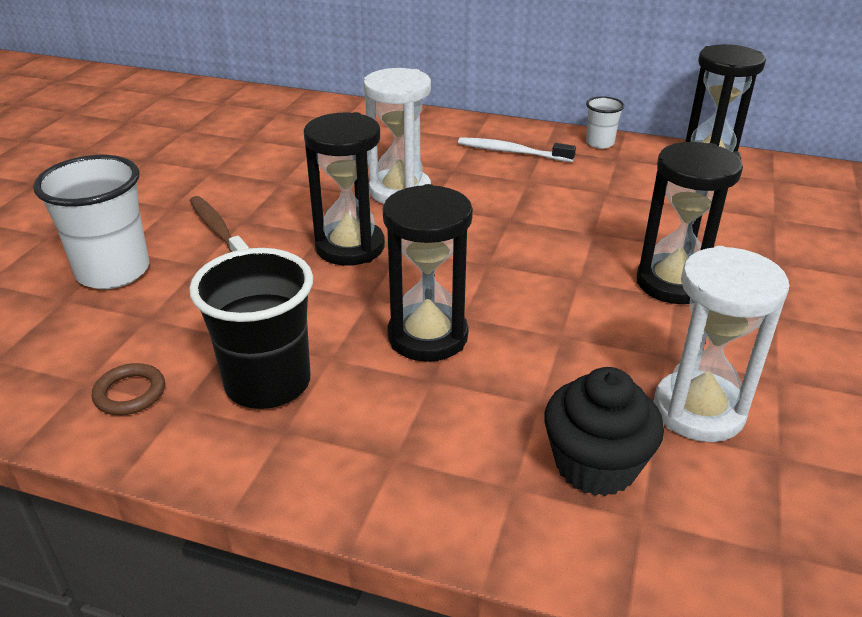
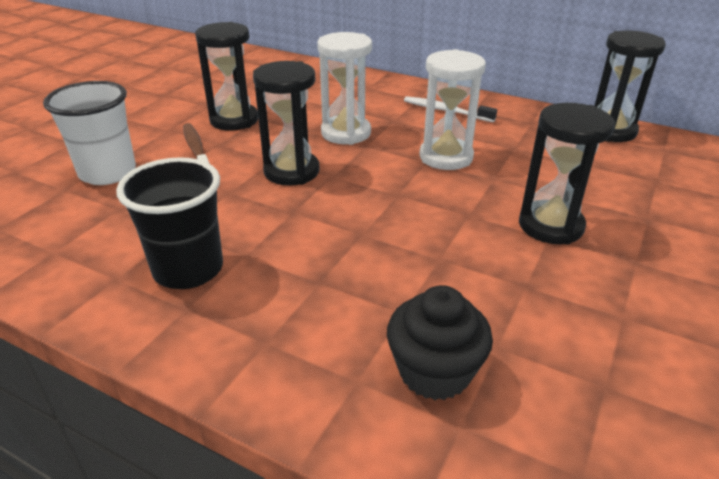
camera: 10 degrees right, 0 degrees up
brown ring [92,363,165,415] -> none
black hourglass [383,184,473,362] -> black hourglass moved to [195,22,258,131]
white cup [586,96,624,149] -> none
white hourglass [653,246,789,442] -> white hourglass moved to [419,49,486,170]

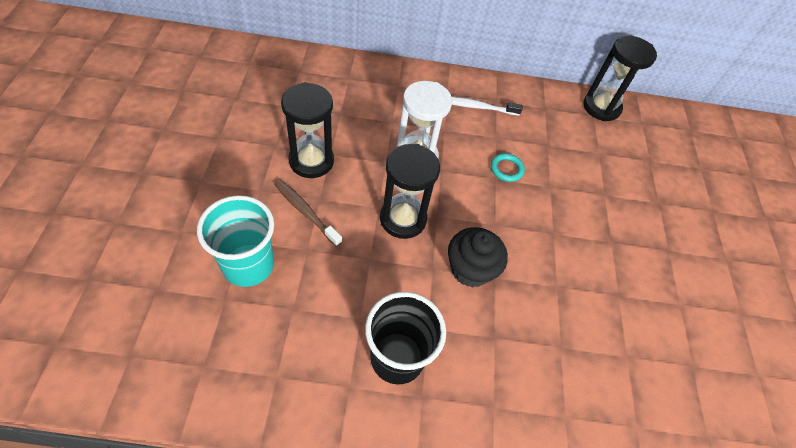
camera: 30 degrees left, 20 degrees up
white cup [43,81,136,185] -> turquoise cup [197,195,274,287]
black cupcake [387,285,493,400] -> black cupcake moved to [448,227,508,288]
white hourglass [419,49,486,170] -> turquoise ring [491,153,525,182]
black hourglass [519,103,615,245] -> none

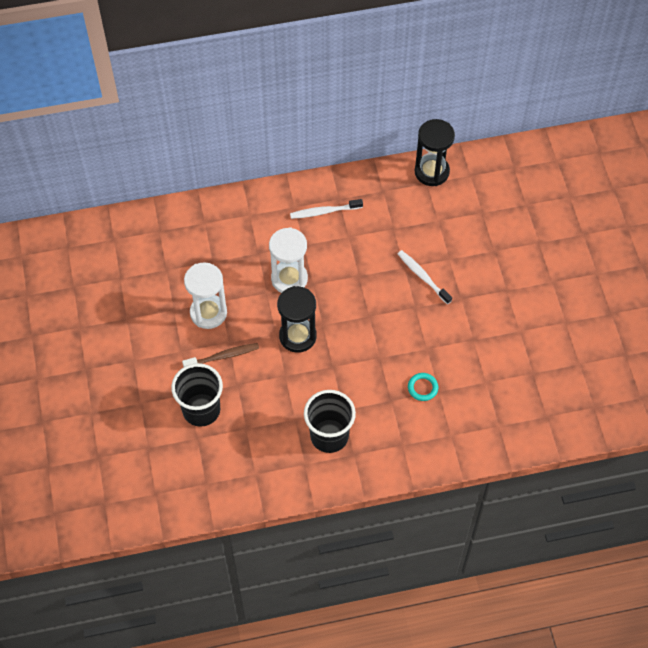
camera: 10 degrees left, 5 degrees up
turquoise cup [197,195,274,287] -> black cup [171,363,223,427]
brown toothbrush [274,179,342,247] -> brown toothbrush turned 135 degrees clockwise [182,343,259,367]
black hourglass [281,82,334,178] -> white hourglass [184,262,227,329]
black cupcake [448,227,508,288] -> none
turquoise ring [491,153,525,182] -> turquoise ring moved to [408,373,438,401]
none -> white toothbrush [398,250,452,305]

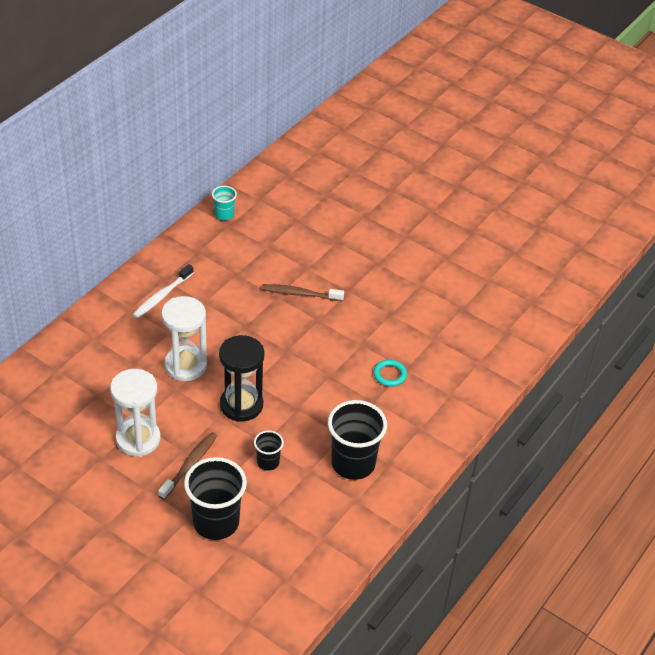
camera: 45 degrees left, 15 degrees down
white toothbrush [398,250,452,305] -> brown toothbrush [261,284,344,302]
black hourglass [415,119,455,186] -> turquoise cup [212,186,237,220]
none -> black cup [254,430,284,471]

